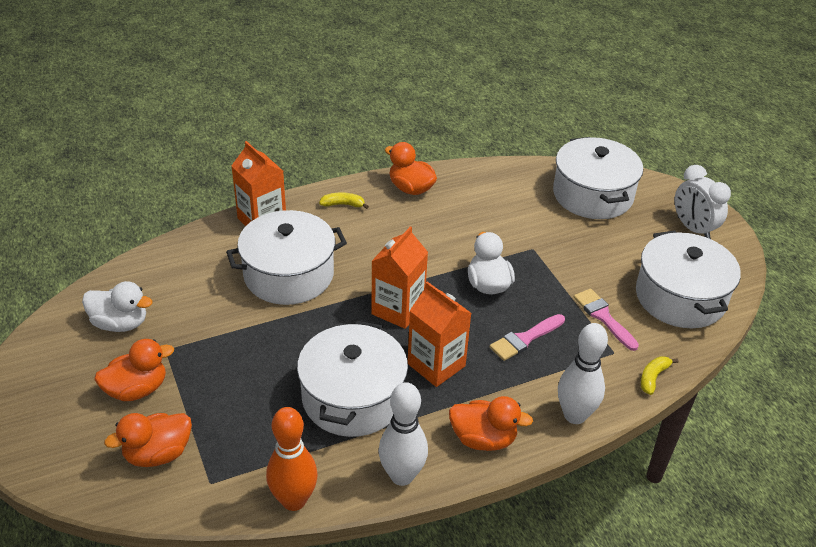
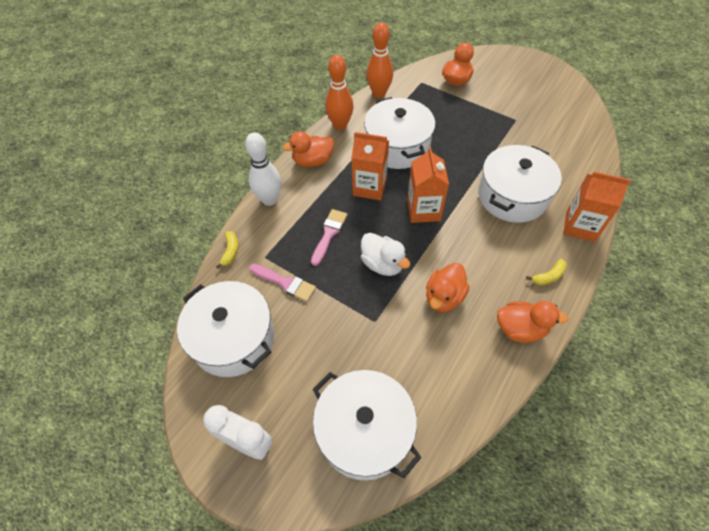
camera: 150 degrees right, 15 degrees up
white duck [82,281,153,332] -> none
orange duck [94,339,174,401] -> orange duck moved to [426,263,470,312]
white bowling pin [379,382,428,486] -> orange bowling pin [325,55,354,130]

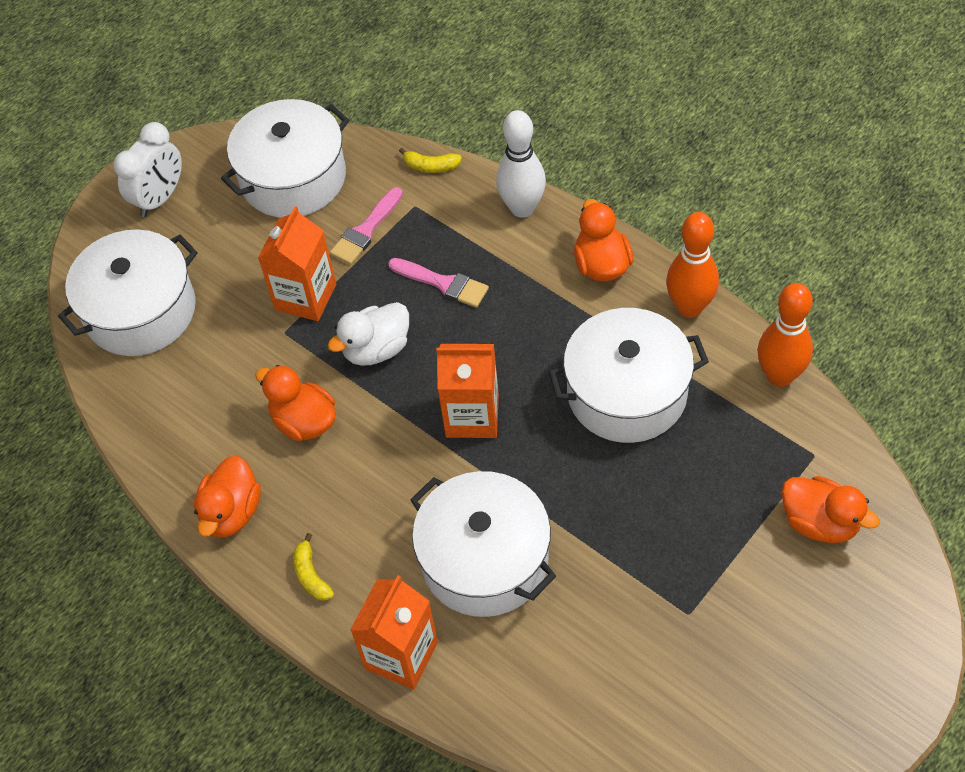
camera: 100 degrees right, 0 degrees up
orange carton [351,132,389,200] -> orange carton moved to [258,206,336,321]

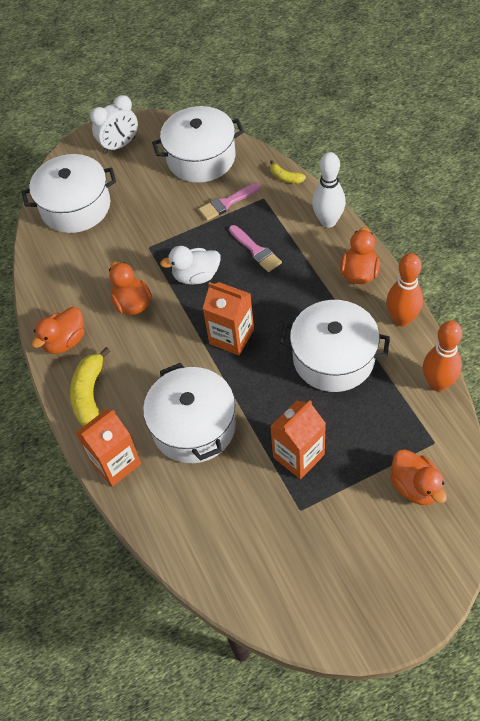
camera: 25 degrees right, 0 degrees up
orange carton [258,206,336,321] -> orange carton moved to [270,400,326,479]
yellow banana [293,533,334,601] -> yellow banana [70,347,111,426], size x1.87

